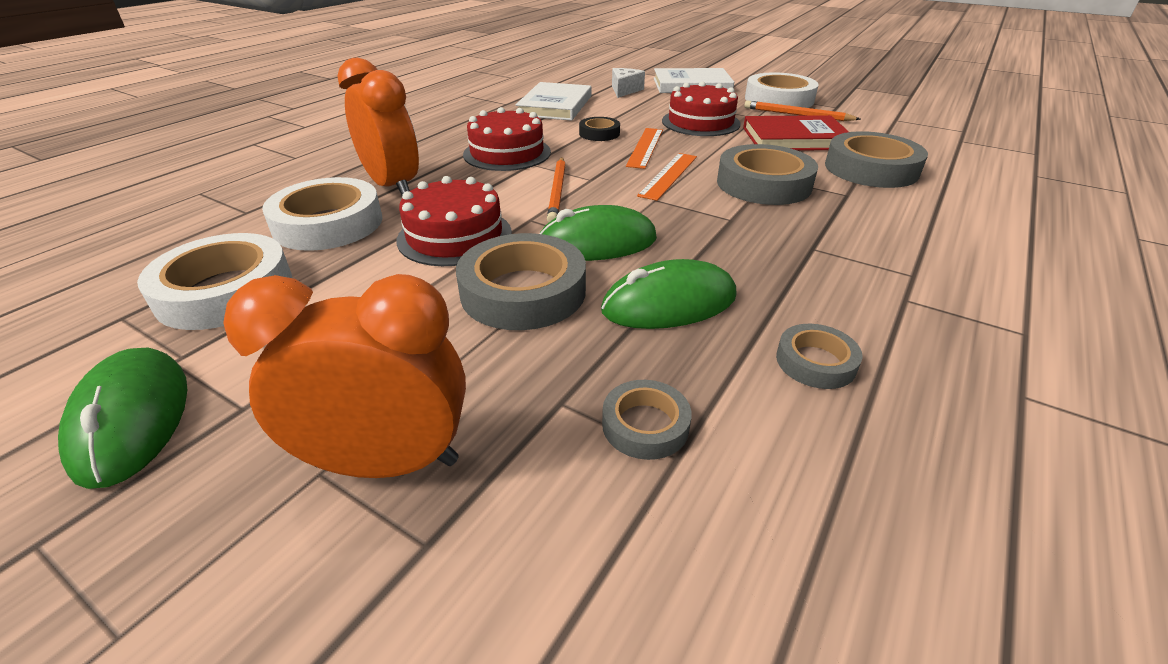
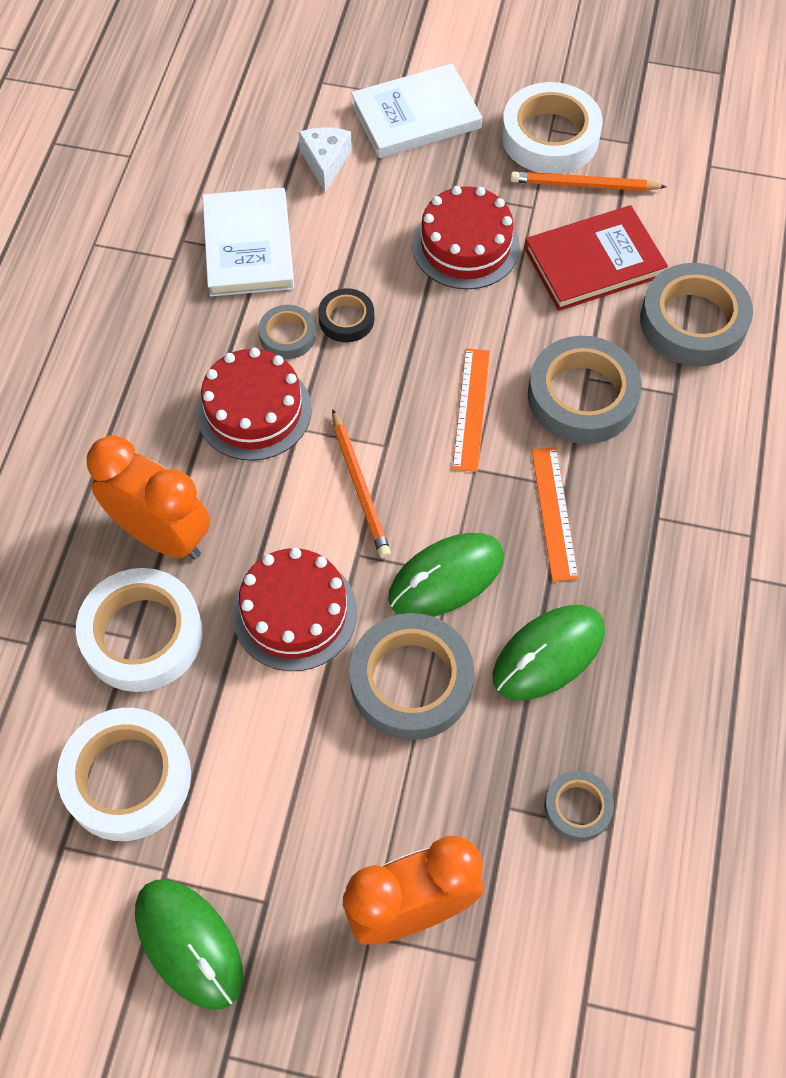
camera: 20 degrees left, 25 degrees up
orange ruler [626,128,663,169] -> orange ruler moved to [532,447,579,581]
grey tape [776,324,863,389] -> grey tape moved to [259,305,316,359]

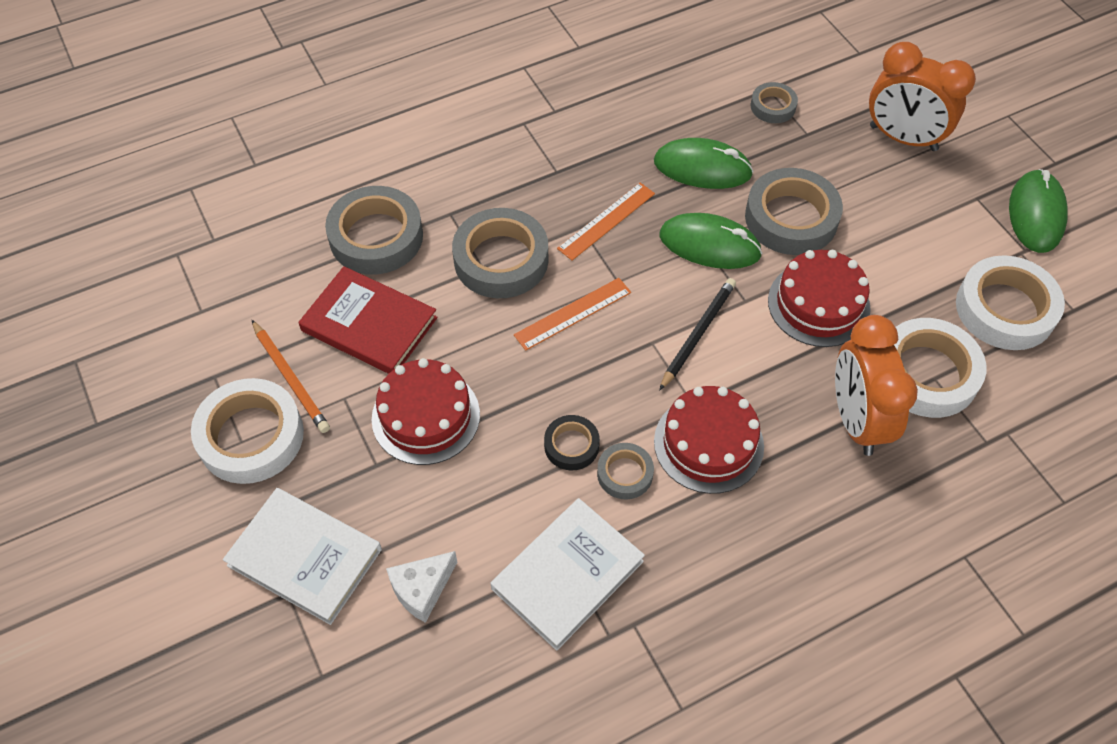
camera: 130 degrees left, 5 degrees down
orange pencil [332,409,391,558] -> black pencil [659,278,736,391]

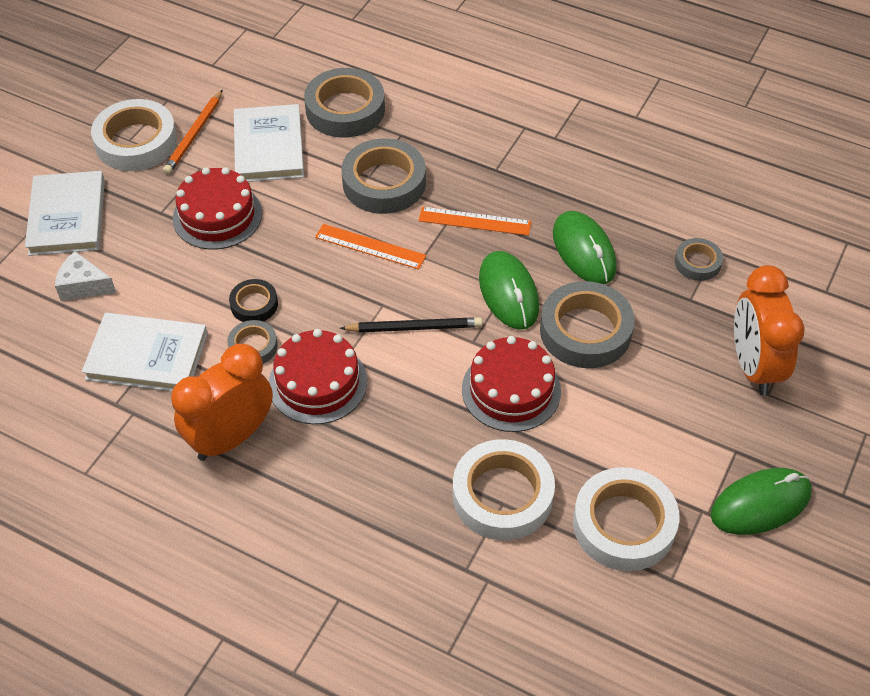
camera: 55 degrees right, 5 degrees down
red book [298,266,438,374] -> white book [234,104,304,182]
orange clock [835,315,918,456] -> orange clock moved to [171,344,273,461]

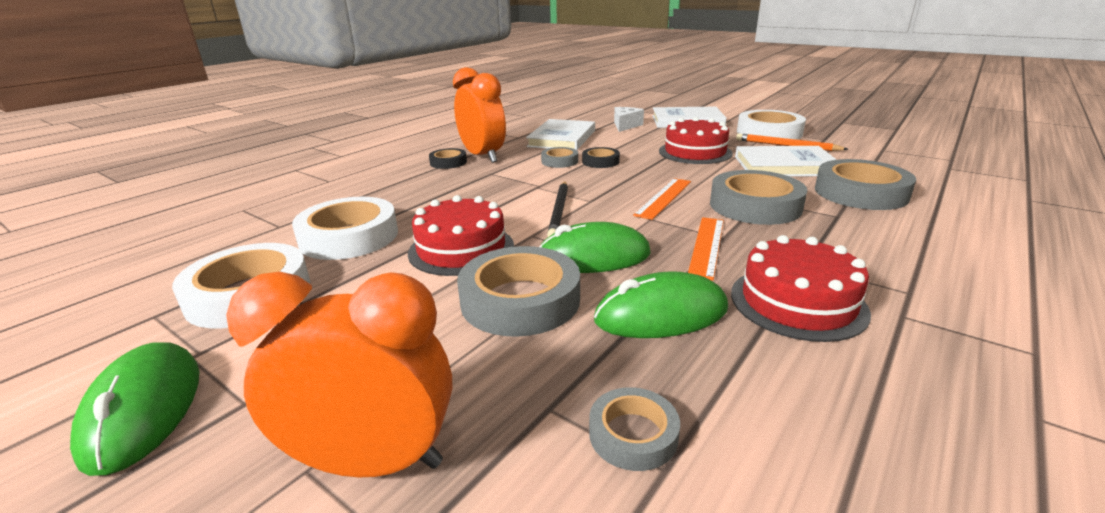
camera: 100 degrees right, 25 degrees down
red cake [269,329,367,424] -> red cake moved to [731,235,871,342]
none -> black tape [429,148,467,169]

